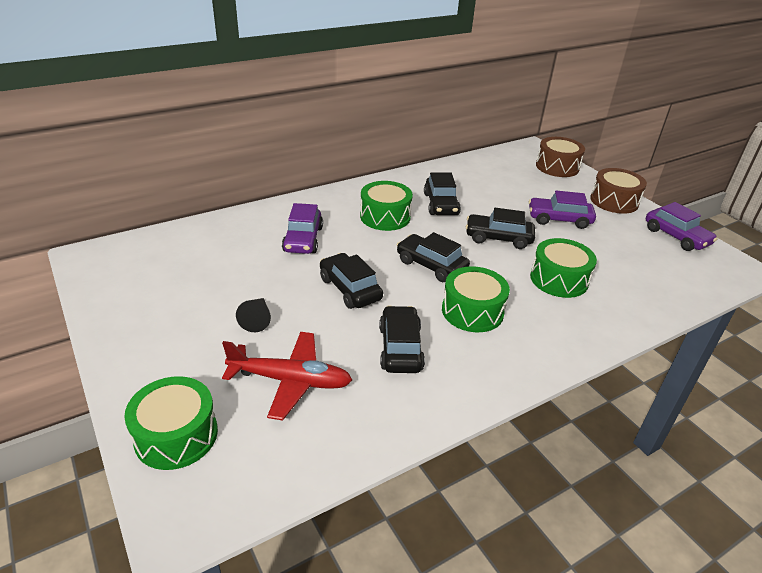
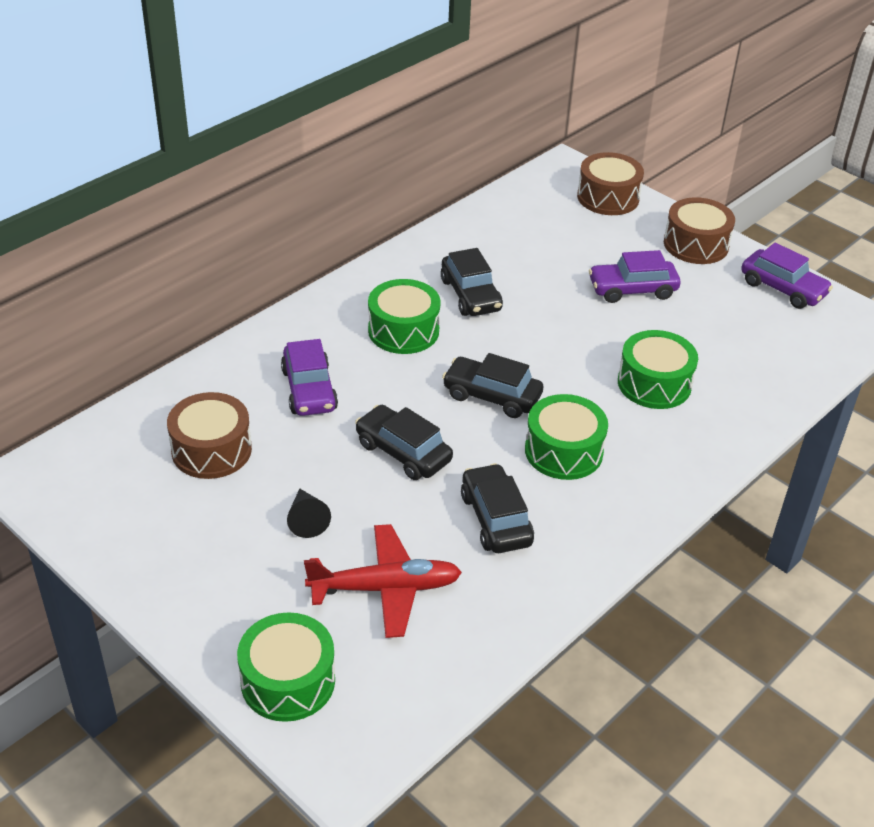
camera: 15 degrees left, 5 degrees up
black car [466,208,535,249] -> none
none -> brown drum [167,392,252,479]

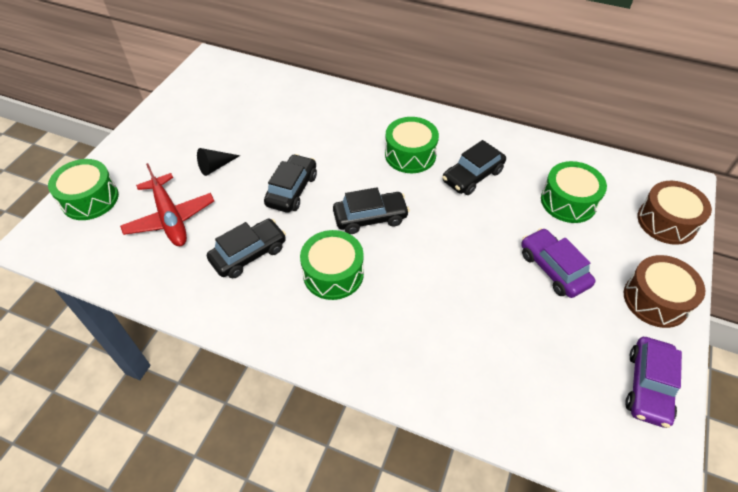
camera: 70 degrees right, 10 degrees up
brown drum [167,392,252,479] -> none
purple car [281,339,338,416] -> none
black car [442,353,543,418] -> black car turned 75 degrees clockwise [333,187,410,234]
green drum [618,330,698,409] -> green drum moved to [541,161,607,223]

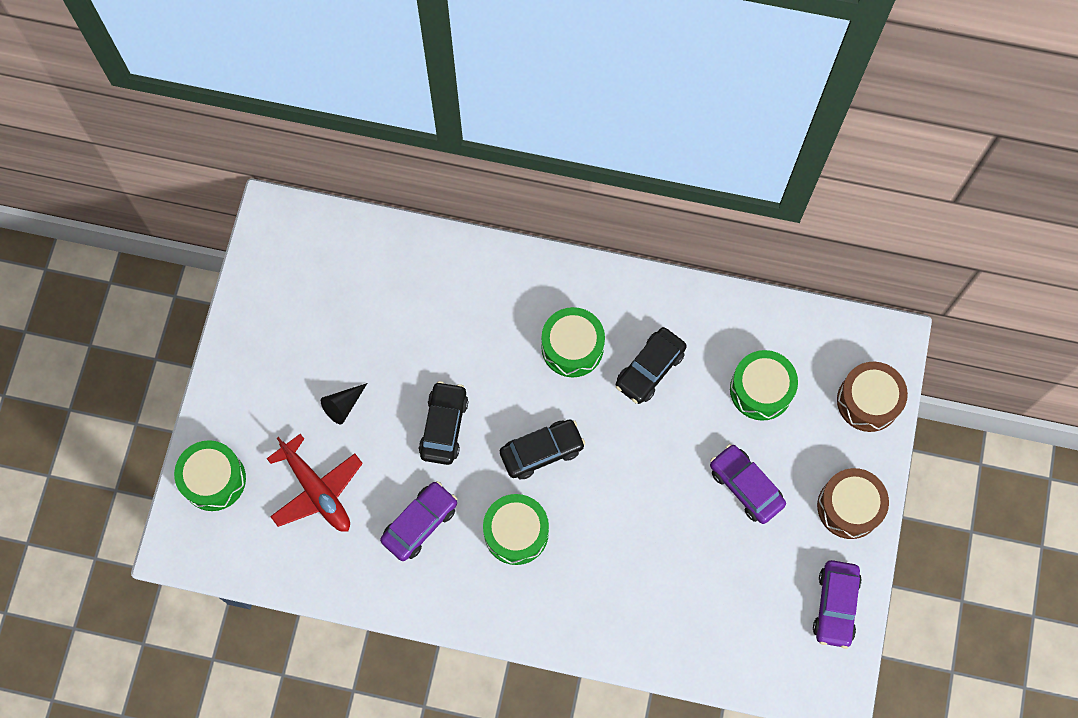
camera: 10 degrees left, 20 degrees up
black car [207,219,286,278] -> purple car [380,481,457,561]

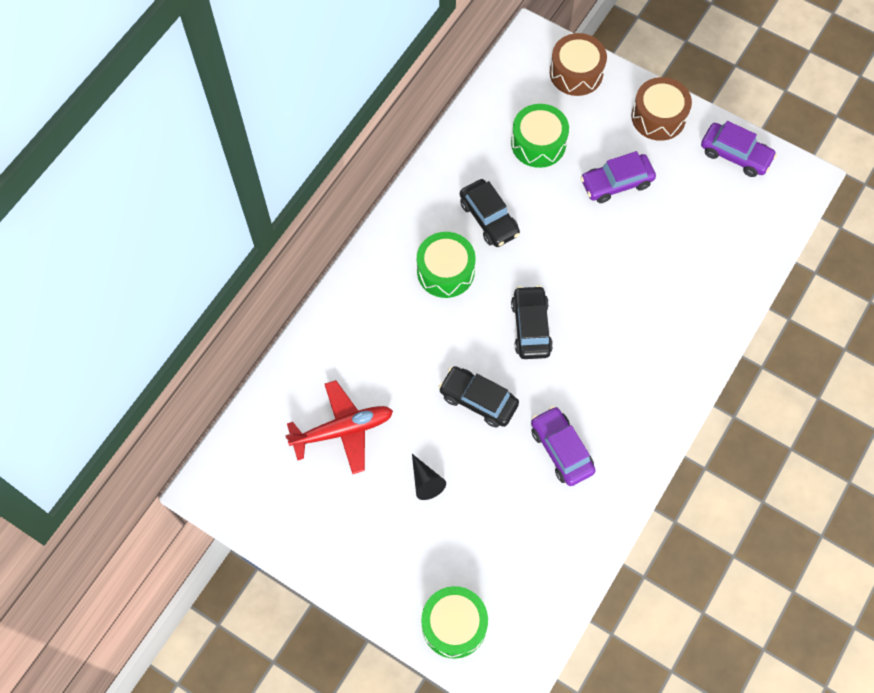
camera: 70 degrees left, 5 degrees down
red plane [266,434,363,532] -> red plane moved to [285,380,393,474]
green drum [483,494,549,565] -> none

